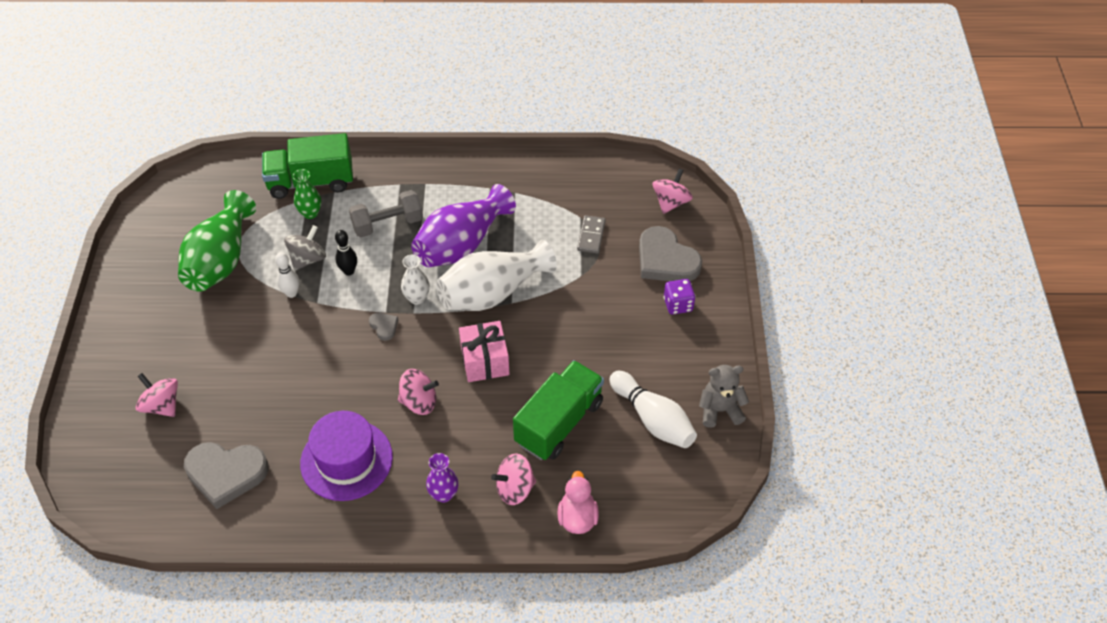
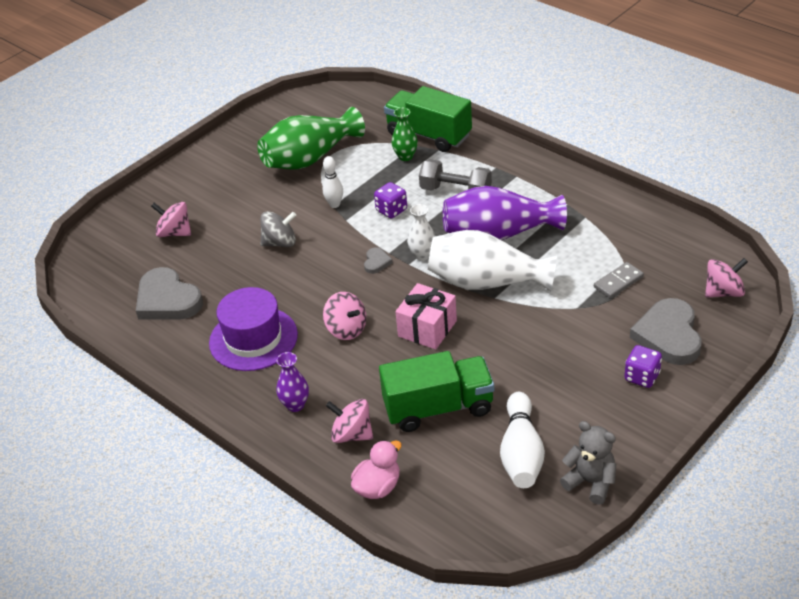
camera: 45 degrees right, 10 degrees down
pink spinning top [135,373,178,417] -> pink spinning top turned 60 degrees counterclockwise [151,202,191,237]
grey spinning top [284,225,326,270] -> grey spinning top moved to [260,211,296,247]
black bowling pin [335,230,357,276] -> purple dice [374,182,407,219]

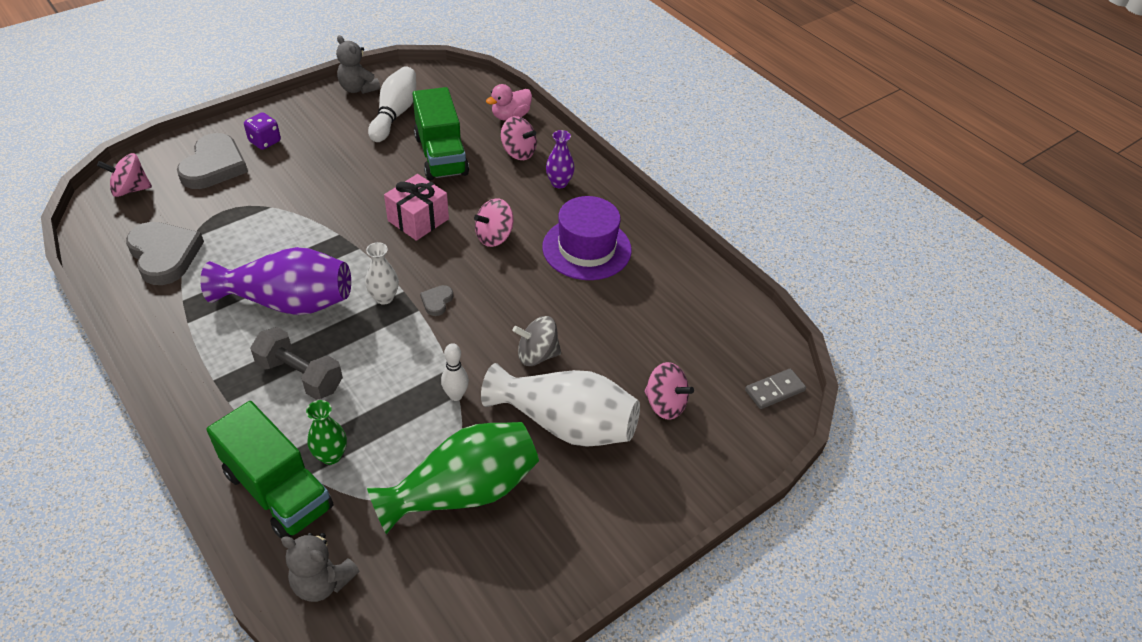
camera: 175 degrees left, 5 degrees up
grey heart [136,267,203,320] -> grey heart moved to [126,222,204,285]
pink spinning top [323,292,366,340] -> pink spinning top turned 90 degrees counterclockwise [474,198,513,247]
purple dice [374,182,407,219] -> none
green truck [379,351,494,432] -> green truck turned 105 degrees counterclockwise [412,87,469,181]
white vase [428,230,557,292] -> white vase moved to [481,363,640,447]
grey domino [594,262,644,298] -> grey domino moved to [745,369,806,409]
none -> grey teddy bear [281,533,359,602]

